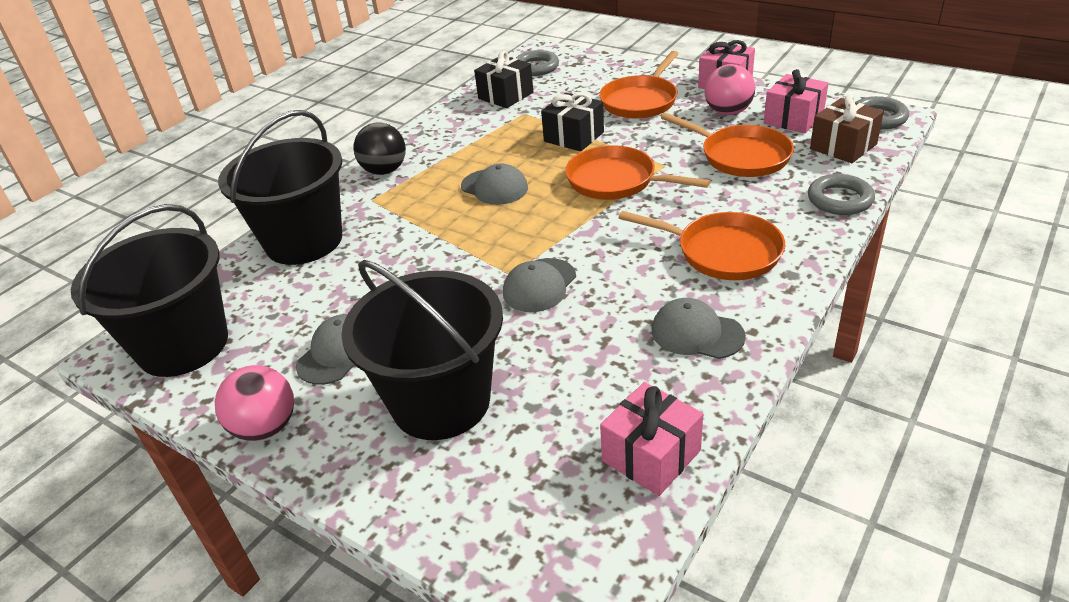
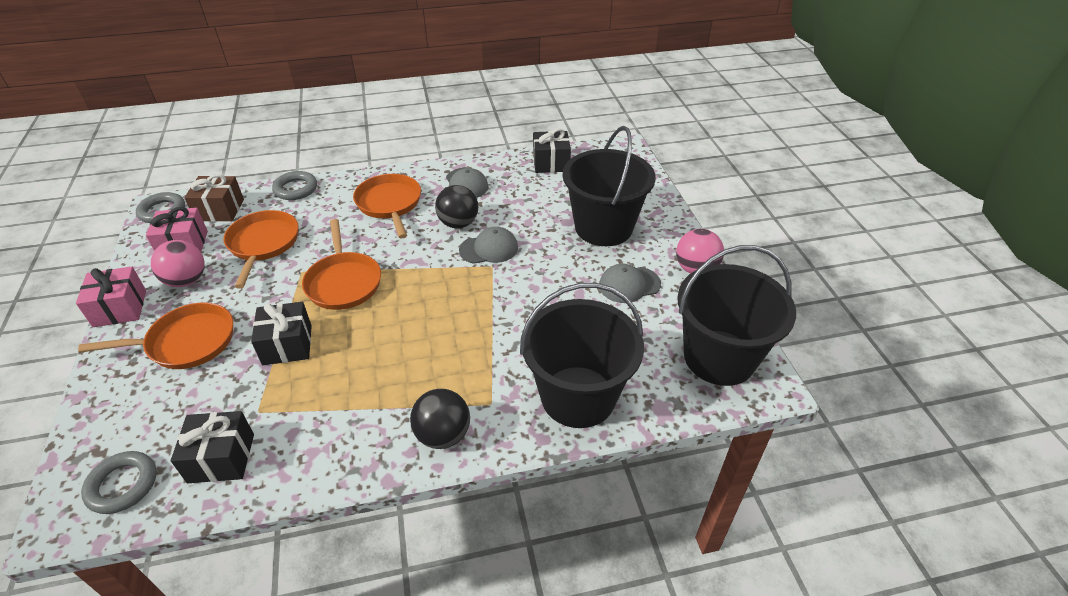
camera: 140 degrees left, 5 degrees up
grey cap [461,163,528,205] -> none
pink gift [600,382,703,496] -> black gift [533,128,571,173]
none -> black ball [435,185,478,228]

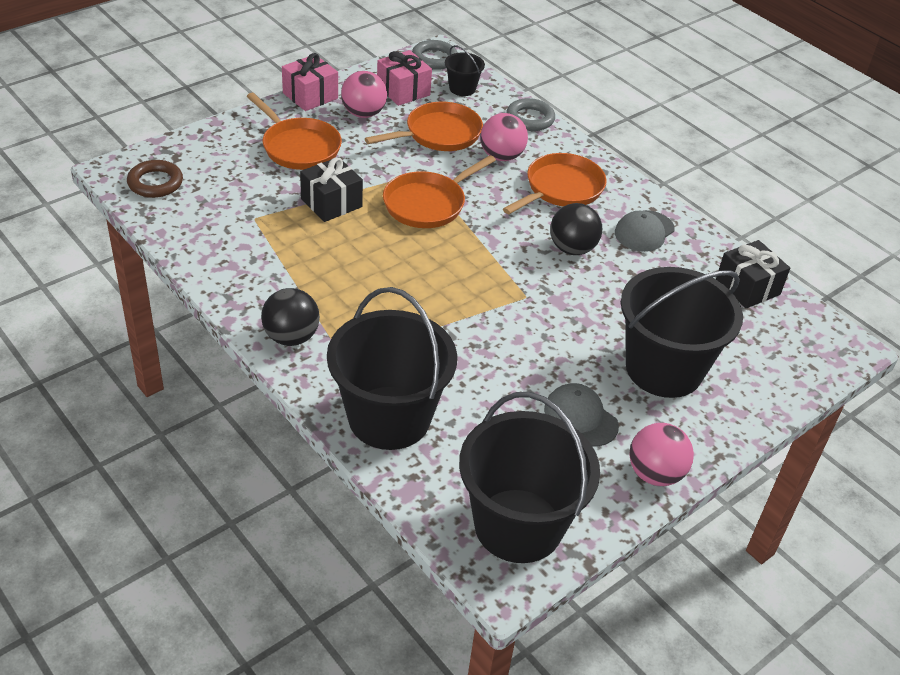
camera: 60 degrees right, 0 degrees up
grey ring [81,451,157,514] -> brown ring [127,160,183,198]
black gift [171,411,254,483] -> none
brown gift [184,174,244,221] -> black bucket [445,45,485,96]
grey cap [459,227,518,264] -> none
none -> pink ball [480,113,528,161]

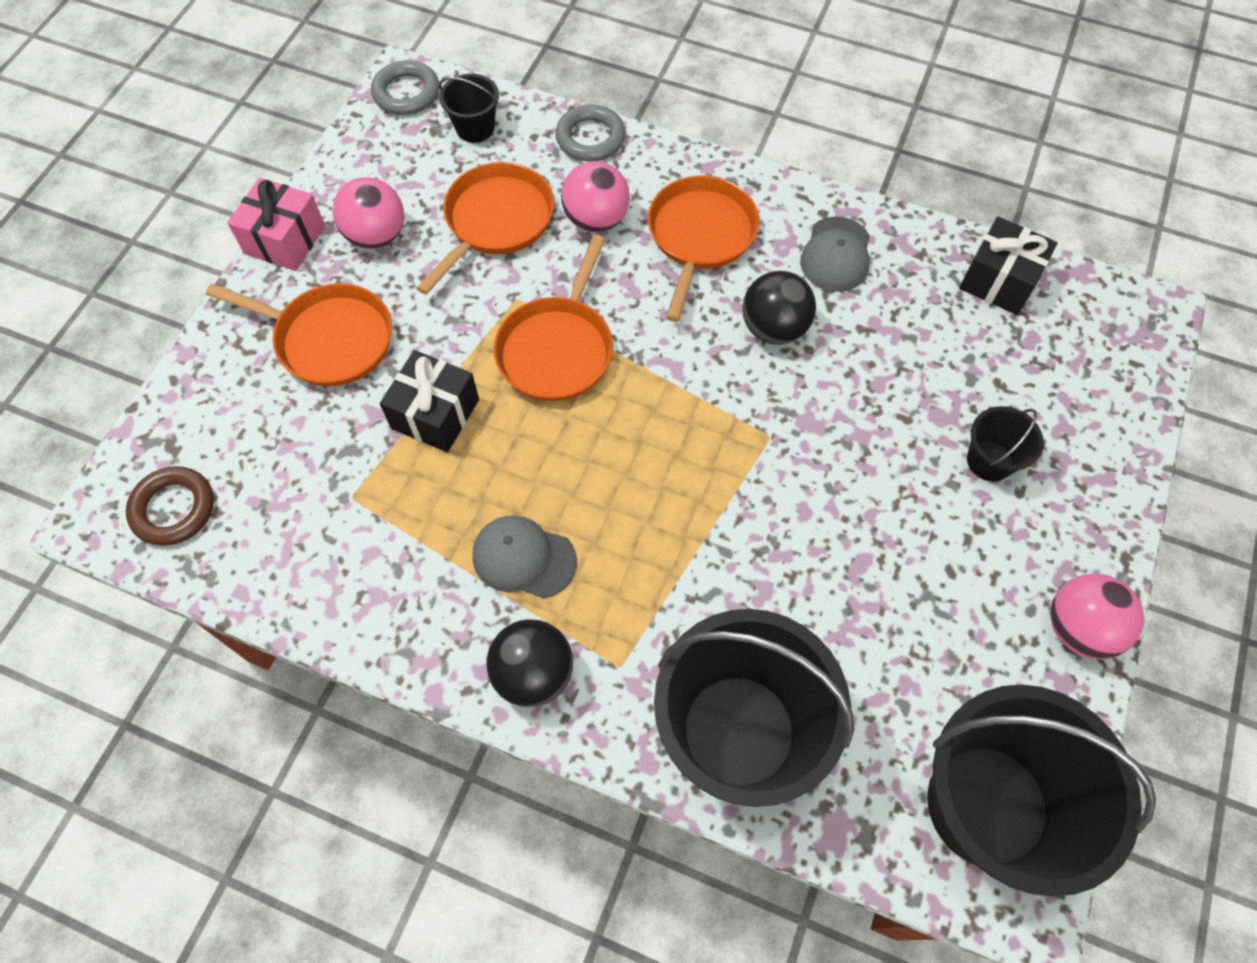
camera: 25 degrees left, 20 degrees up
pink gift [377,50,432,106] -> none
grey cap [544,383,619,446] -> grey cap moved to [473,515,577,598]
black bucket [621,267,743,398] -> black bucket [967,406,1044,482], size x0.44

